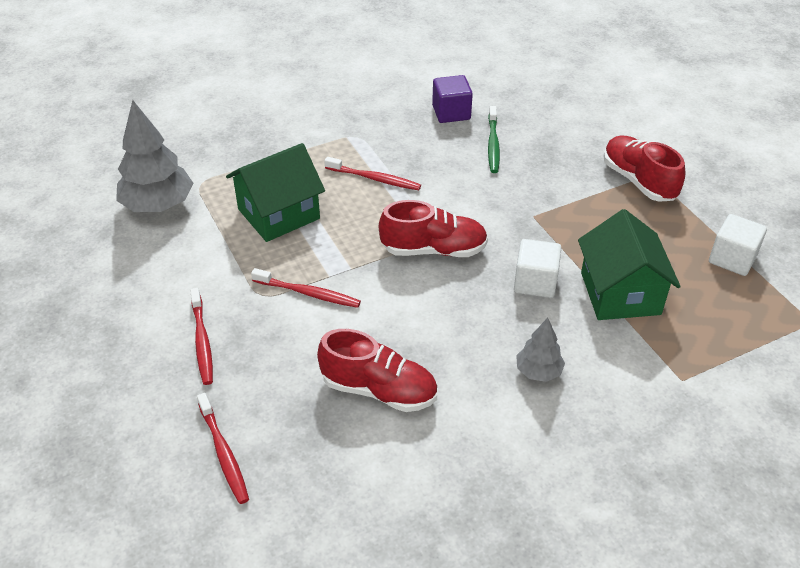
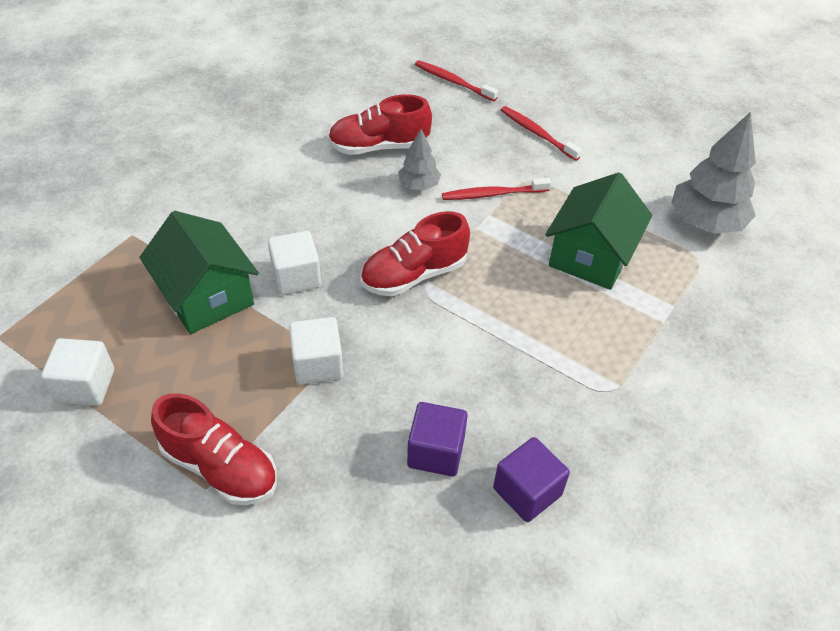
camera: 150 degrees right, 5 degrees up
red toothbrush [324,157,421,190] -> none
green toothbrush [488,106,500,173] -> purple cube [407,402,468,476]
grey tree [516,318,565,382] -> grey tree moved to [398,129,441,190]
none -> white cube [289,317,343,385]

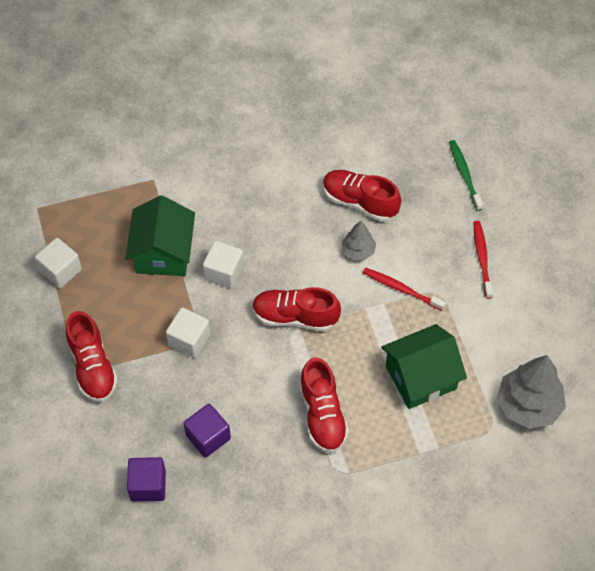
camera: 40 degrees right, 10 degrees up
red toothbrush [415,60,498,101] -> green toothbrush [449,140,483,211]
purple cube [493,437,570,522] -> purple cube moved to [127,457,166,502]
none -> red shoe [299,358,349,453]

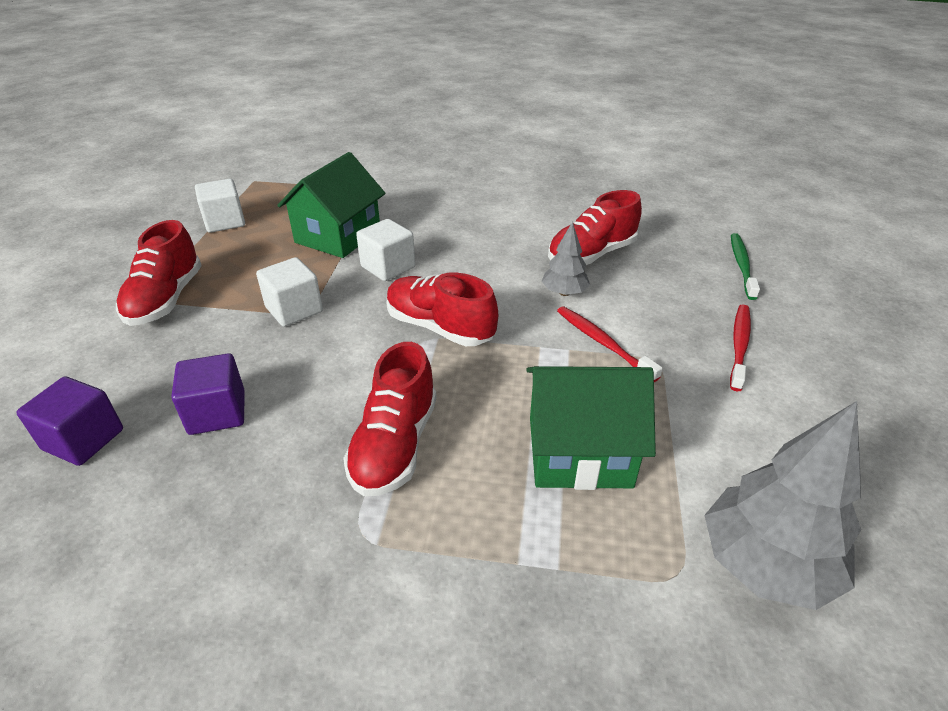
camera: 25 degrees right, 20 degrees down
red shoe [323,170,401,222] -> red shoe turned 90 degrees counterclockwise [548,190,642,265]

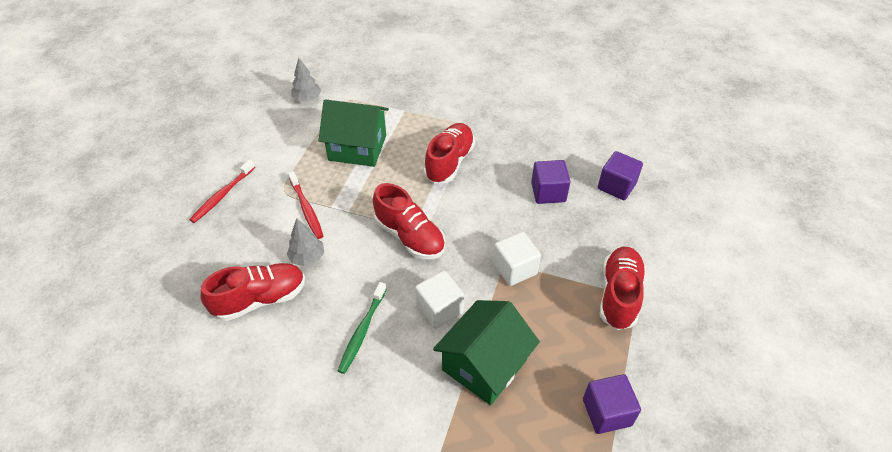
camera: 170 degrees left, 10 degrees up
white cube [195,179,245,233] -> purple cube [583,374,641,434]
grey tree [704,401,861,610] -> grey tree [291,58,321,102], size x0.54
green toothbrush [731,233,760,300] -> green toothbrush moved to [338,282,387,374]

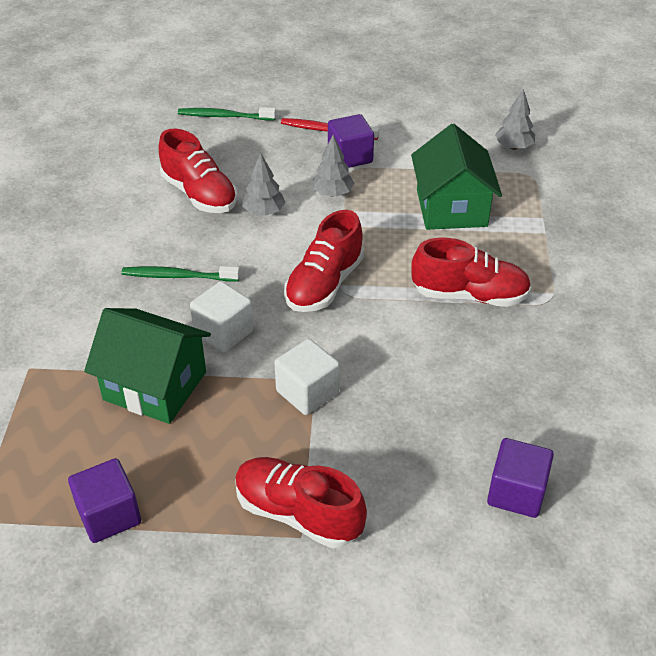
camera: 75 degrees right, 5 degrees down
red toothbrush [288,171,323,239] -> grey tree [312,135,355,197]
purple cube [531,160,571,204] -> purple cube moved to [328,114,374,168]
red shoe [600,247,646,330] -> red shoe turned 150 degrees counterclockwise [235,457,367,548]
none -> green toothbrush [178,107,276,120]

